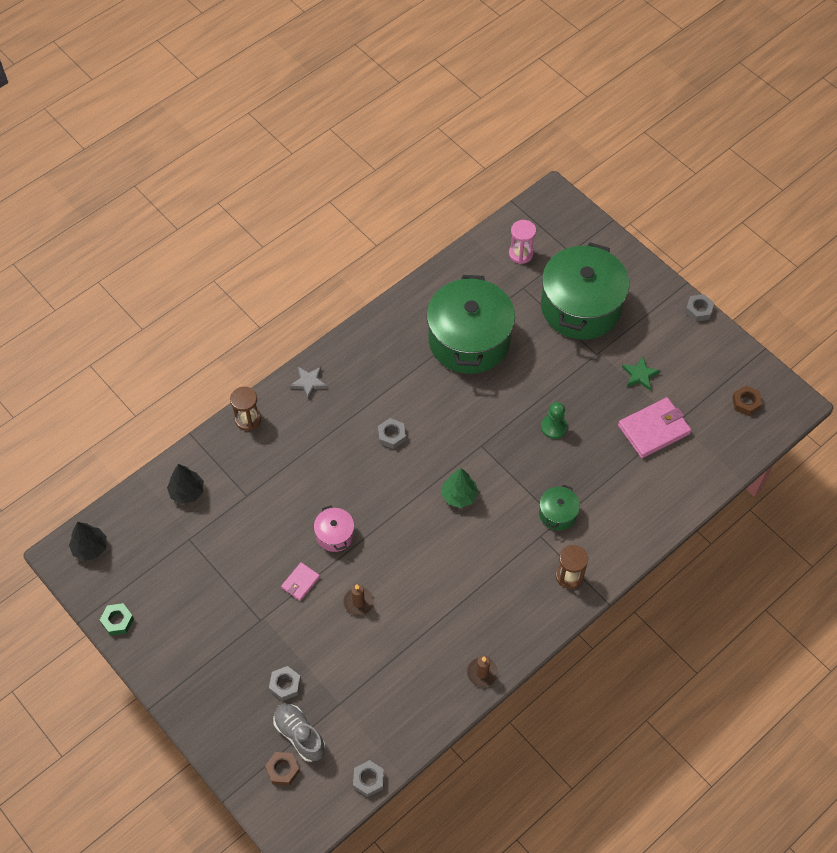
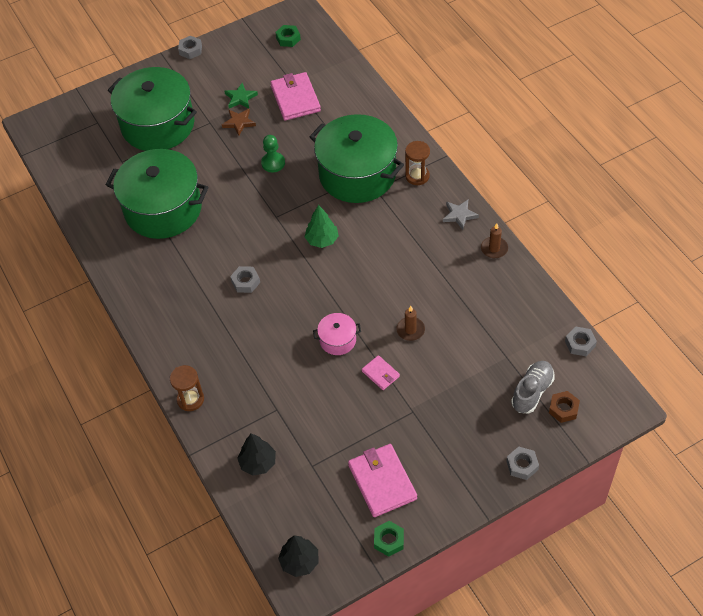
camera: 75 degrees left, 5 degrees down
grey nut [269,666,301,701] -> grey nut moved to [506,447,539,480]
grey shoe [273,704,325,762] -> grey shoe turned 150 degrees clockwise [511,361,555,414]
grey star [289,367,328,400] -> grey star moved to [443,200,479,230]
pink hourglass [509,220,536,264] -> none
green pot [539,484,580,530] -> green pot [309,114,404,203], size x2.31
brown nut [732,385,762,416] -> green nut [275,25,301,47]
none -> brown star [222,109,256,136]
none -> pink wallet [348,444,417,517]

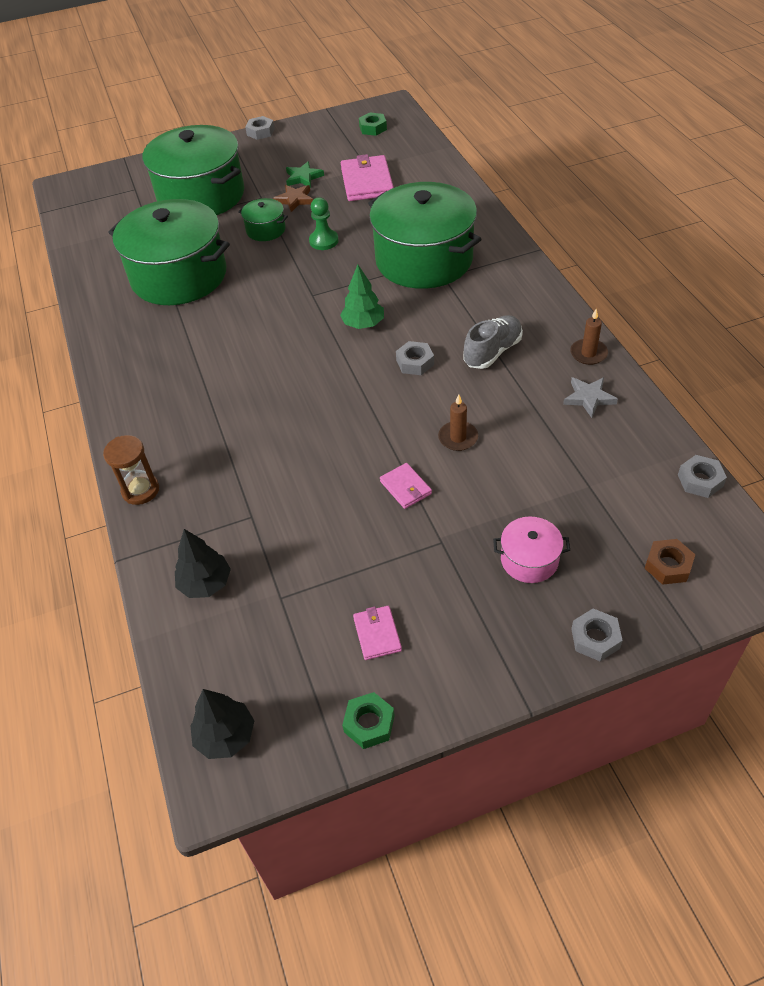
camera: 10 degrees right, 5 degrees down
grey nut [230,266,260,293] -> grey nut moved to [396,341,434,375]
pink pot [313,313,361,355] -> pink pot moved to [493,517,570,583]
pink wallet [348,444,417,517] -> pink wallet [353,606,402,660], size x0.52
brown hourglass [405,141,430,185] -> none
grey star [443,200,479,230] -> grey star moved to [563,377,618,418]
grey shoe [511,361,555,414] -> grey shoe moved to [463,315,523,369]
none -> green pot [238,198,288,241]

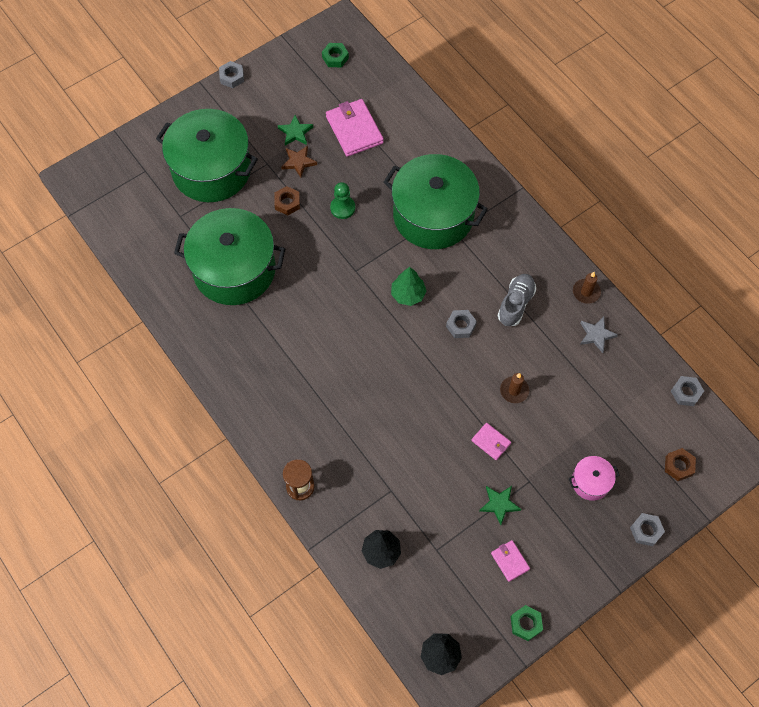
camera: 20 degrees left, 15 degrees up
green pot [238,198,288,241] -> brown nut [274,186,300,216]
none -> green star [479,486,521,525]

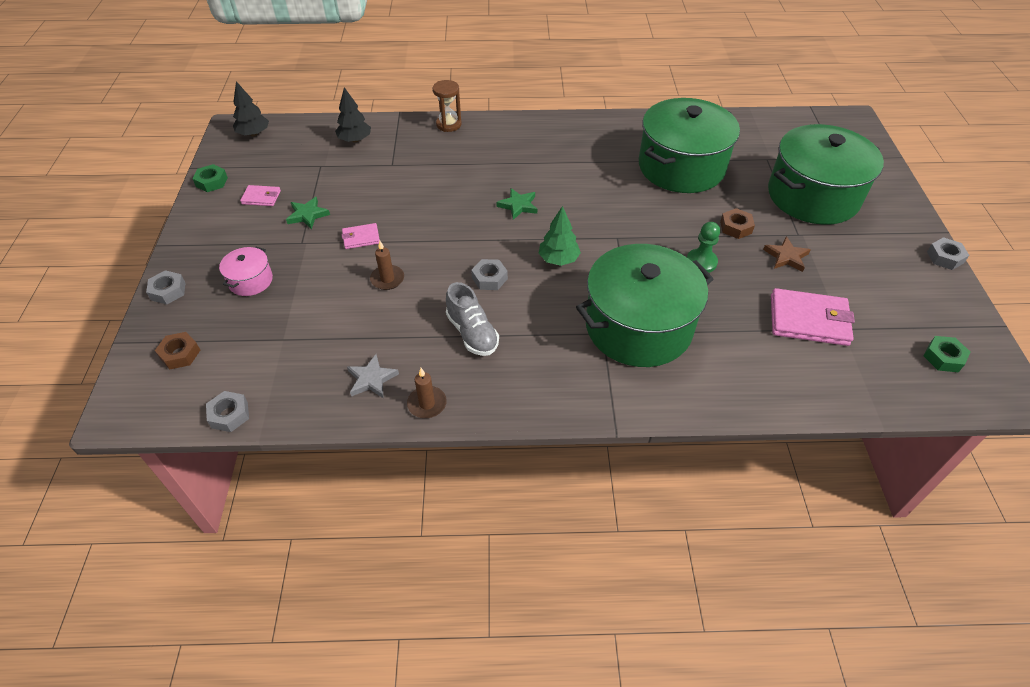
camera: 125 degrees right, 15 degrees down
green star [278,115,313,146] -> green star moved to [496,188,537,220]

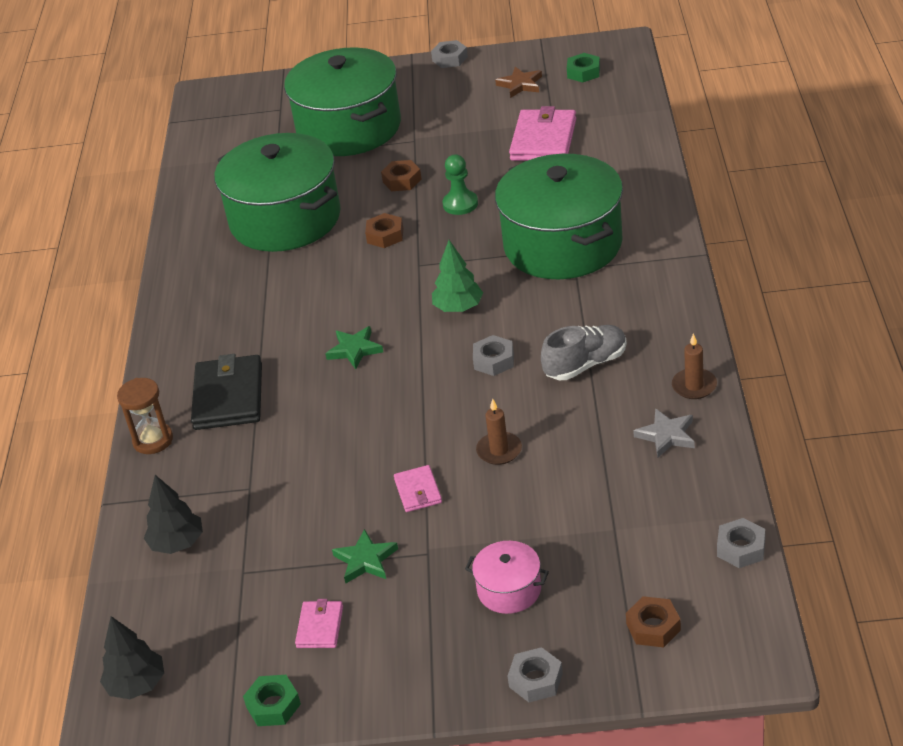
camera: 85 degrees left, 10 degrees down
brown star [763,237,811,272] -> brown star moved to [495,67,542,98]
none -> black wallet [191,354,262,430]
none -> brown nut [365,213,403,248]

